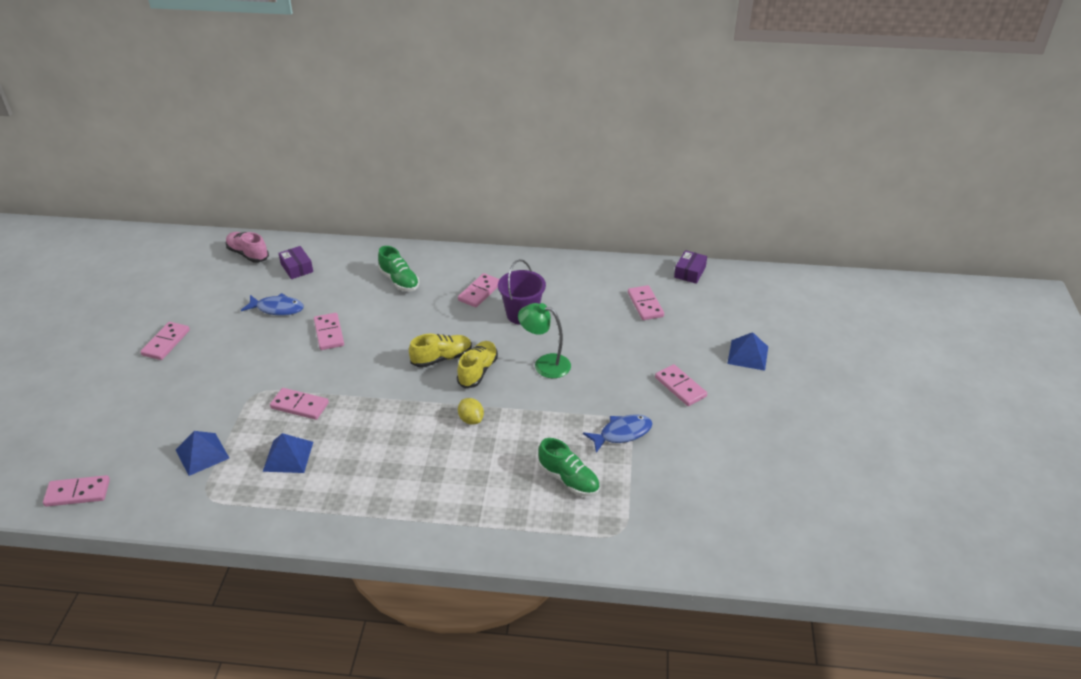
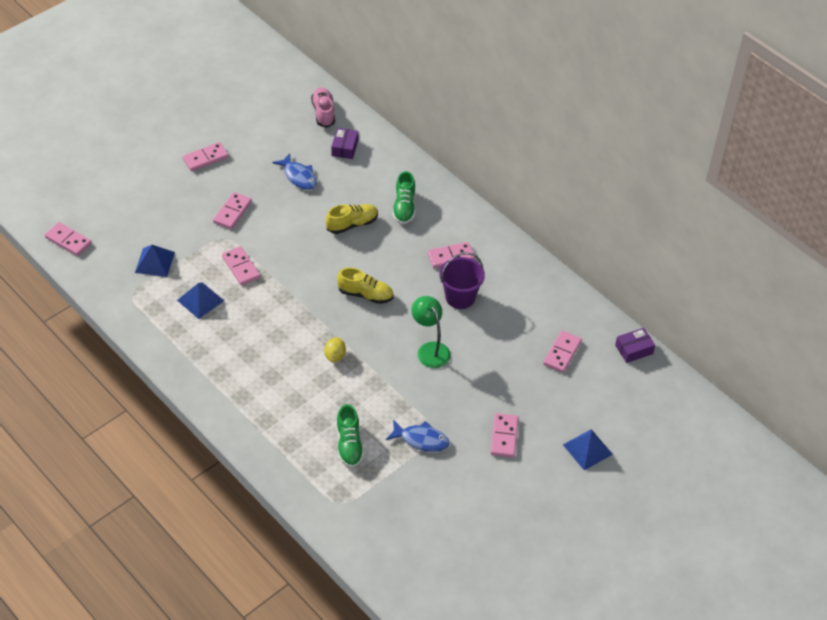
camera: 40 degrees right, 10 degrees up
pink domino [314,313,344,350] -> pink domino moved to [213,192,252,229]
yellow shoe [457,341,498,388] -> yellow shoe moved to [326,204,378,234]

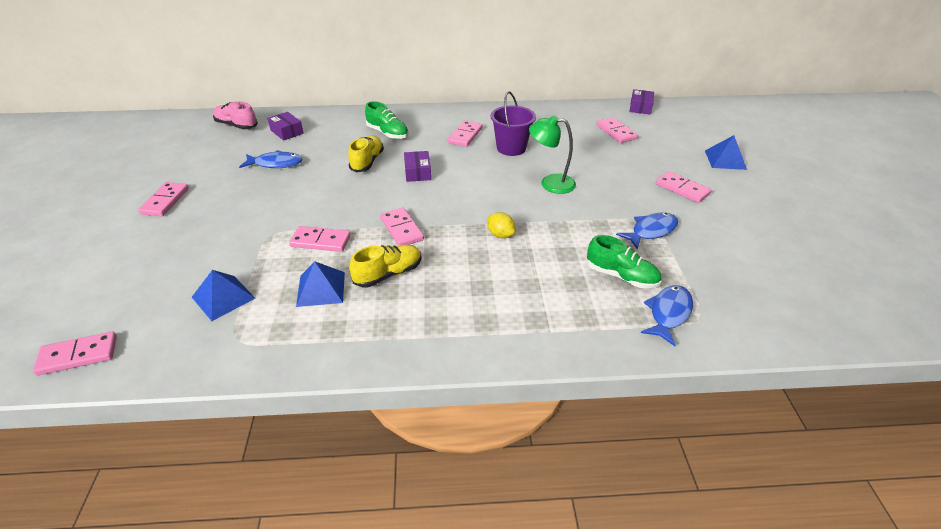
camera: 50 degrees left, 10 degrees down
pink domino [213,192,252,229] -> pink domino moved to [380,208,424,246]
yellow shoe [337,267,393,304] -> yellow shoe moved to [349,244,422,287]
none -> purple box [404,151,431,182]
none -> blue fish [641,285,693,346]

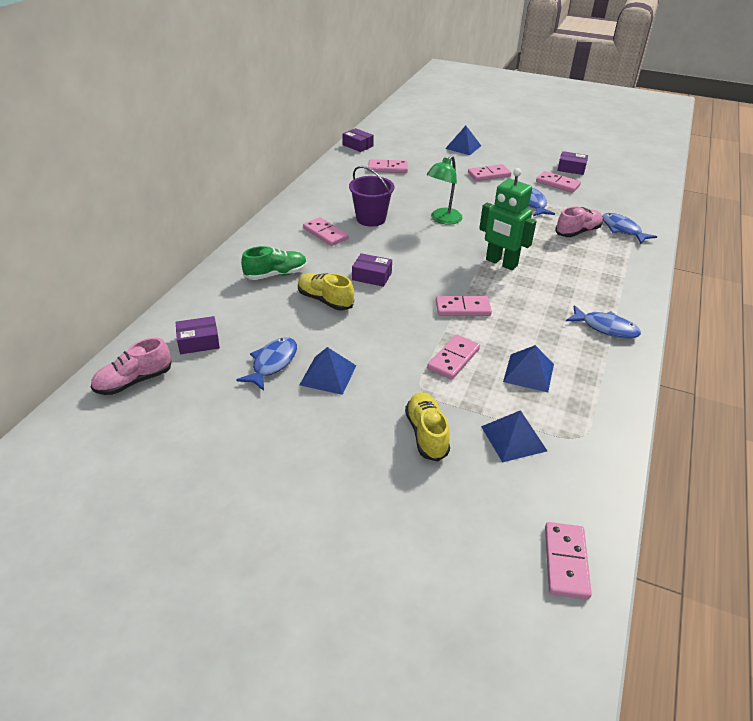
camera: 65 degrees left, 0 degrees up
pink domino [138,182,189,216] -> pink domino moved to [536,171,581,193]
yellow shoe [349,244,422,287] -> yellow shoe moved to [405,392,450,461]
yellow lemon [487,212,515,238] -> green robot [479,168,537,270]
green shoe [587,235,661,289] -> pink shoe [555,207,603,237]
none -> blue pyramid [300,347,356,395]
none -> purple box [557,151,588,175]
none -> blue fish [566,305,641,339]

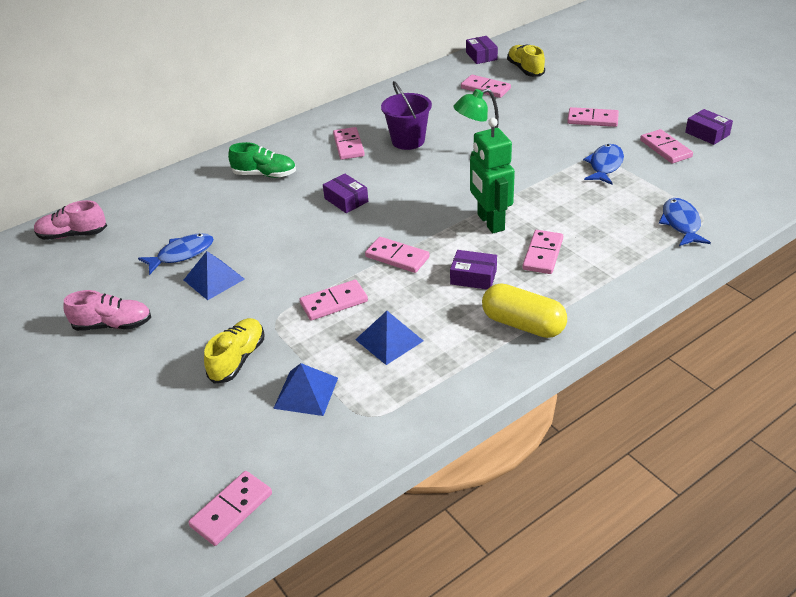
camera: 35 degrees right, 0 degrees up
purple box [176,316,220,354] -> purple box moved to [450,250,497,289]
yellow shoe [298,273,354,311] -> yellow shoe moved to [507,44,545,77]
blue pyramid [445,126,481,155] -> none
pink shoe [555,207,603,237] -> pink shoe moved to [64,290,151,331]
blue fish [566,305,641,339] -> yellow capsule [482,283,567,338]
none -> pink domino [522,230,563,274]

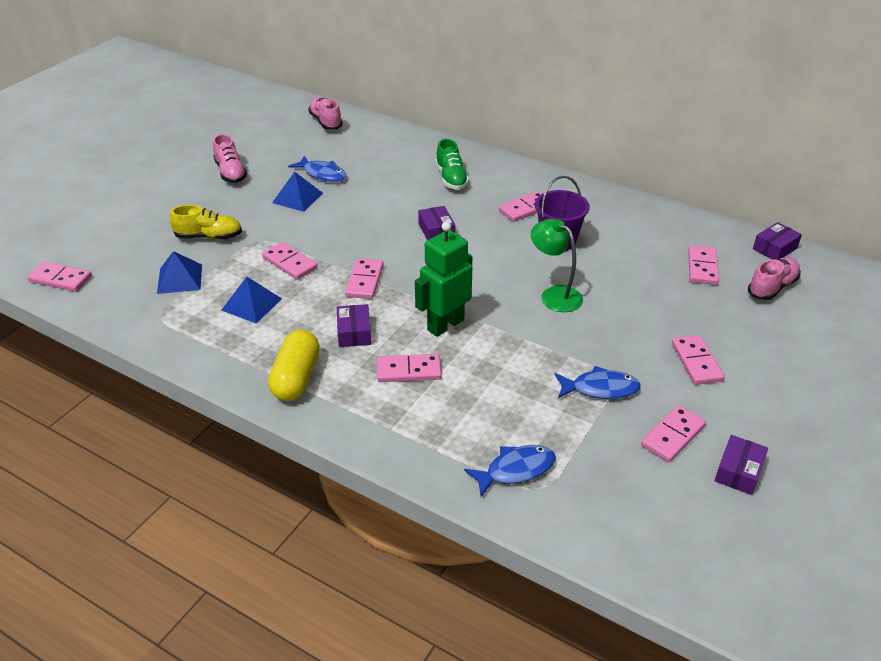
camera: 65 degrees right, 0 degrees up
purple box [323,173,368,213] -> purple box turned 45 degrees counterclockwise [418,206,455,240]
yellow shoe [507,44,545,77] -> pink shoe [748,257,801,300]

